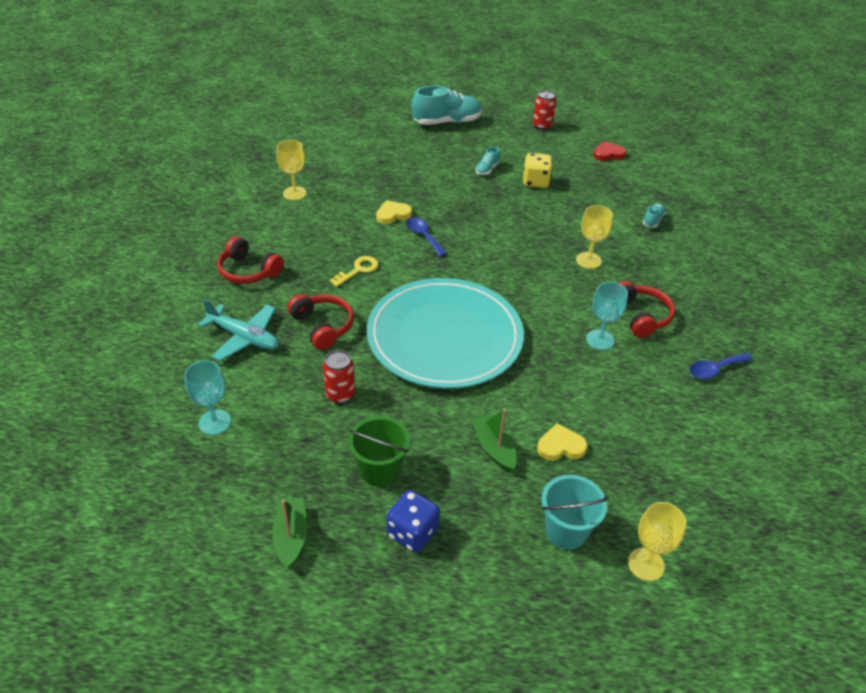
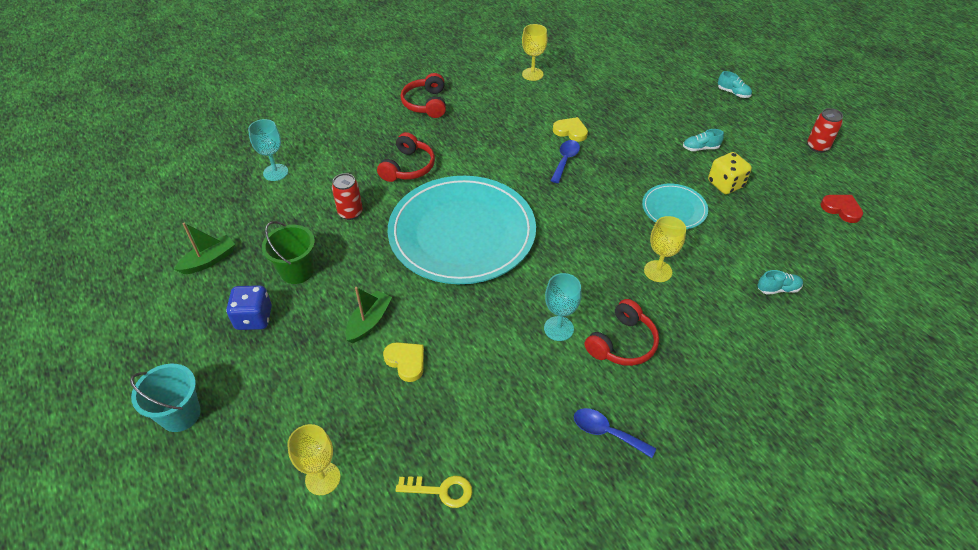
camera: 55 degrees right, 5 degrees up
turquoise plane [198,299,279,361] -> none
yellow key [330,256,378,287] -> yellow key moved to [396,476,472,508]
turquoise shoe [412,86,482,125] -> turquoise shoe [718,71,752,98], size x0.47
turquoise bucket [541,475,609,549] -> turquoise bucket moved to [130,364,201,432]
none -> turquoise plate [642,183,708,229]

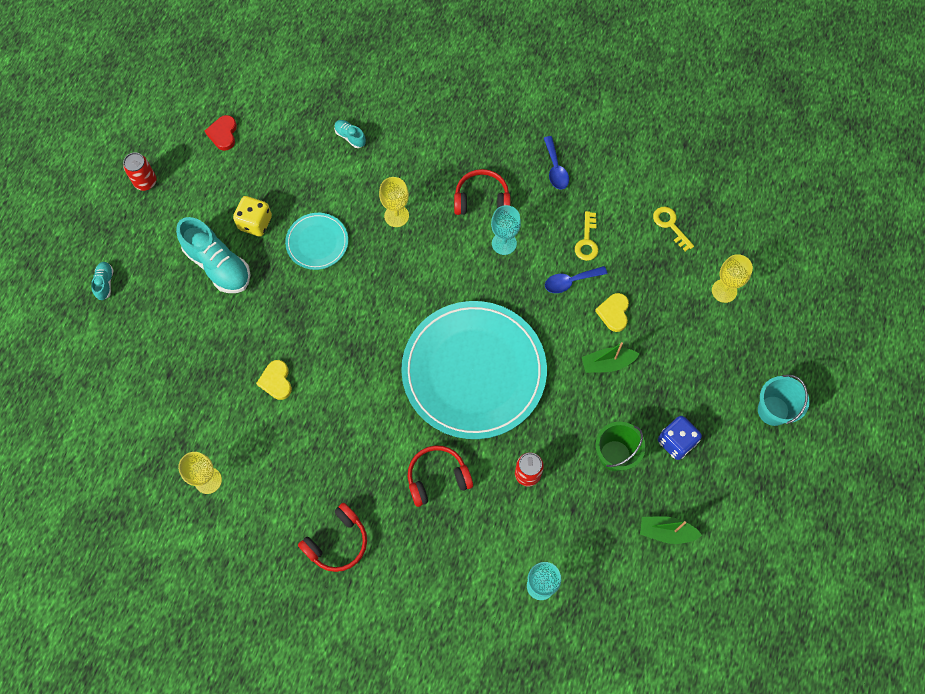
camera: 130 degrees left, 20 degrees up
blue spoon [551,140,580,183] -> blue spoon moved to [545,266,608,293]
turquoise shoe [683,129,724,151] -> turquoise shoe [176,217,250,293], size x2.14
none -> yellow key [575,211,598,261]

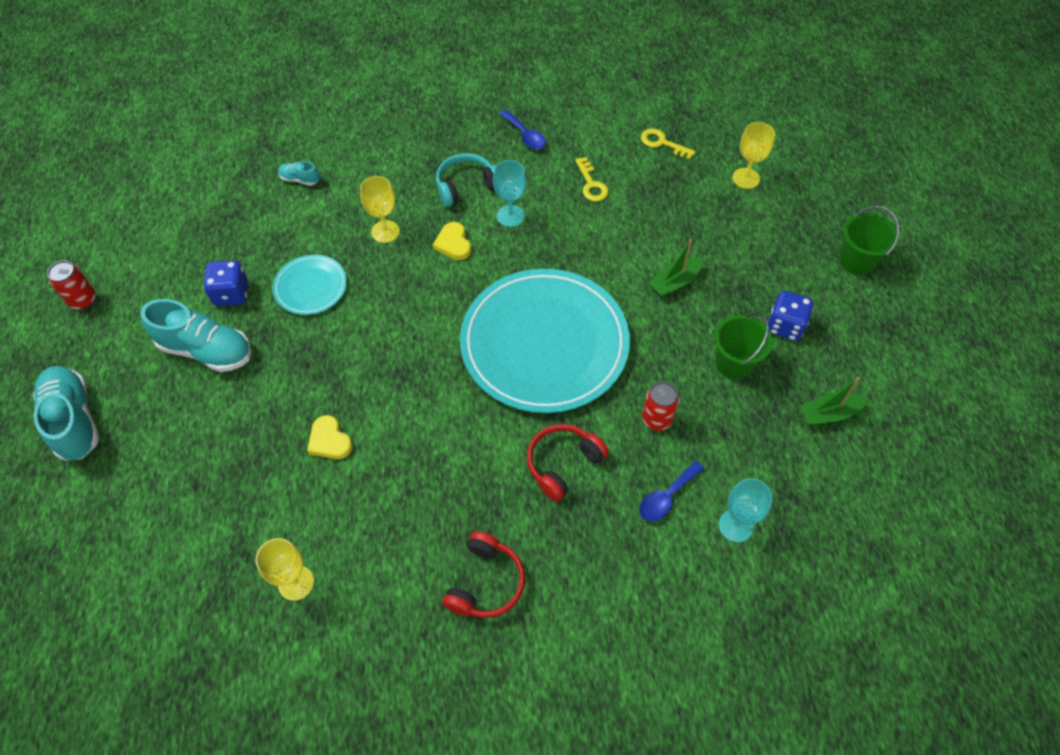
camera: 25 degrees left, 10 degrees down
turquoise shoe [91,262,114,300] -> turquoise shoe [33,366,99,460], size x2.14
red heart [205,115,237,151] -> none
yellow dice [233,196,272,237] -> blue dice [203,260,248,306]
red headphones [454,169,510,215] -> turquoise headphones [436,153,496,207]
blue spoon [545,266,608,293] -> blue spoon moved to [639,461,704,522]
yellow heart [595,293,629,332] -> yellow heart moved to [433,222,471,260]
turquoise bucket [758,374,809,426] -> green bucket [839,206,900,275]

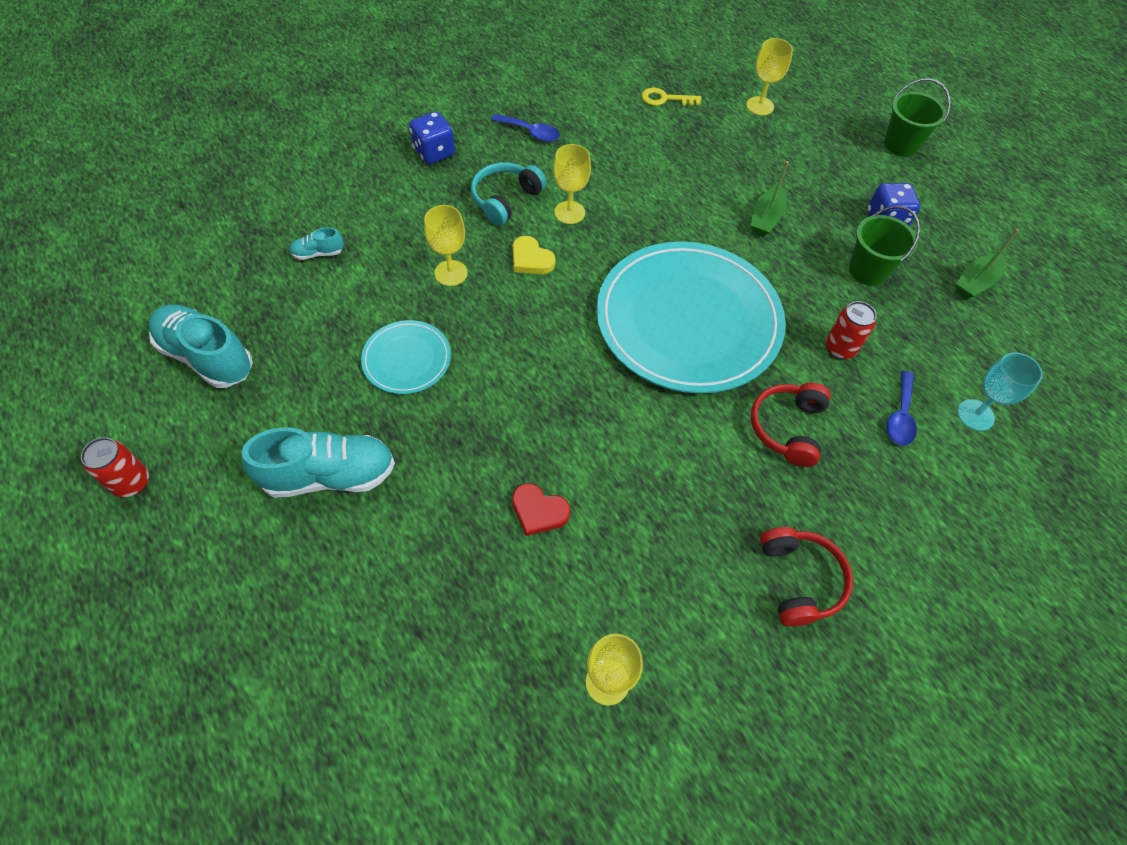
camera: 30 degrees left, 0 degrees up
turquoise shoe [33,366,99,460] -> turquoise shoe moved to [148,304,253,388]
blue dice [203,260,248,306] -> blue dice moved to [409,112,455,164]
yellow heart [307,415,352,459] -> red heart [512,483,570,536]
turquoise goblet [493,160,526,227] -> yellow goblet [553,144,591,224]
yellow key [575,157,609,202] -> none

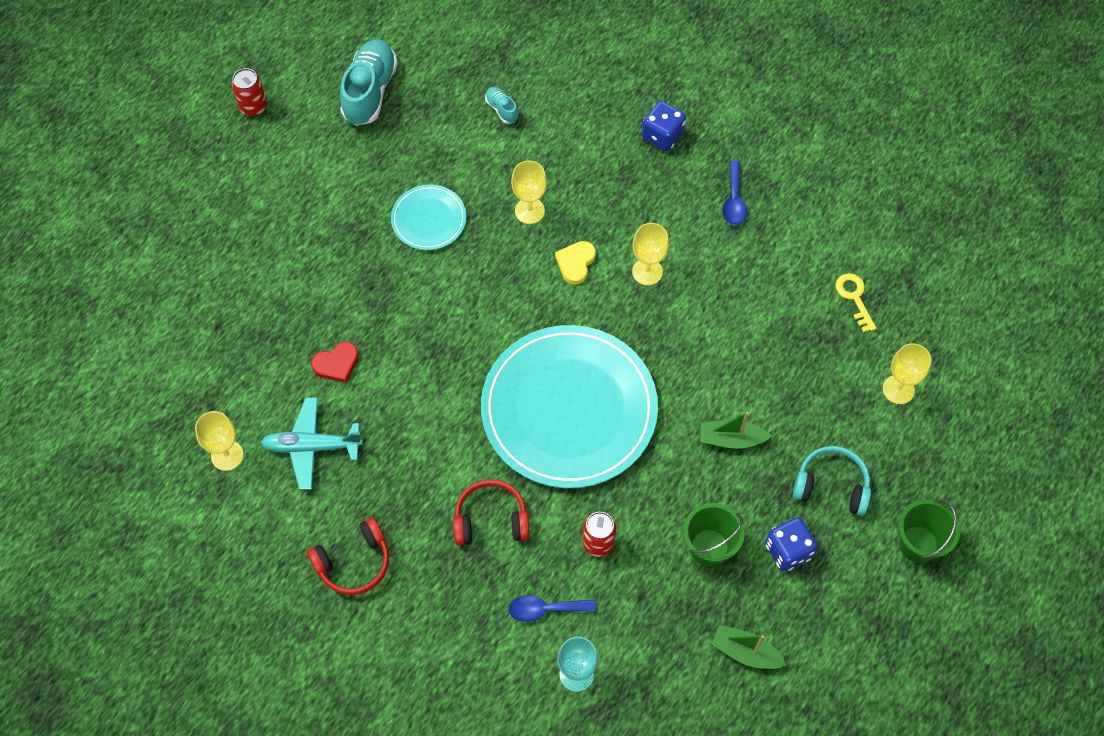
camera: 70 degrees right, 5 degrees up
turquoise shoe [241,427,395,498] -> none
turquoise headphones [471,162,547,226] -> turquoise headphones moved to [793,446,871,516]
red heart [512,483,570,536] -> red heart turned 120 degrees counterclockwise [311,342,359,383]
none -> turquoise plane [260,398,363,490]

